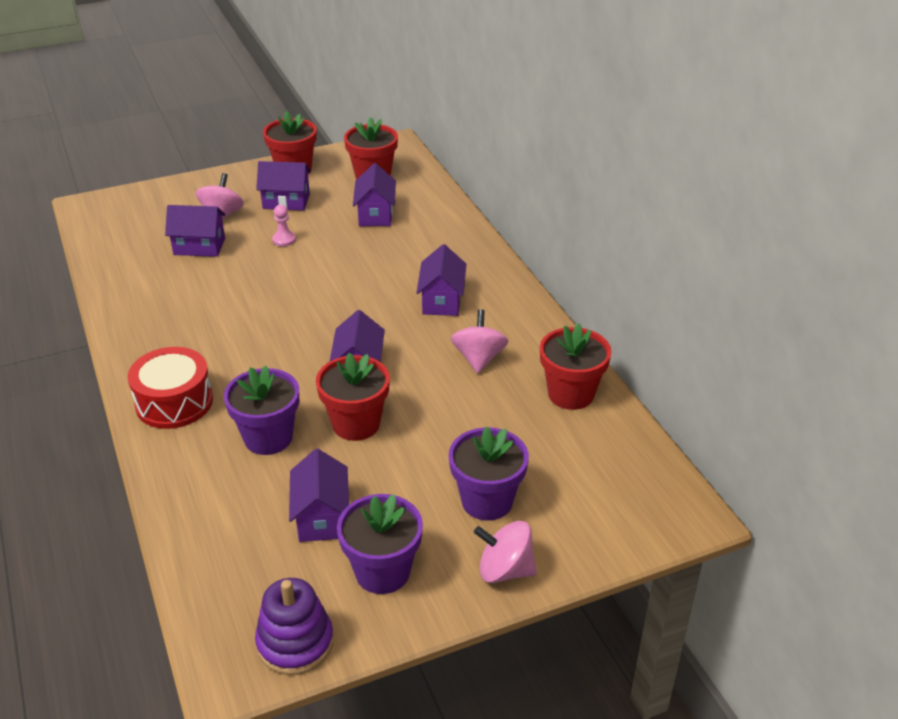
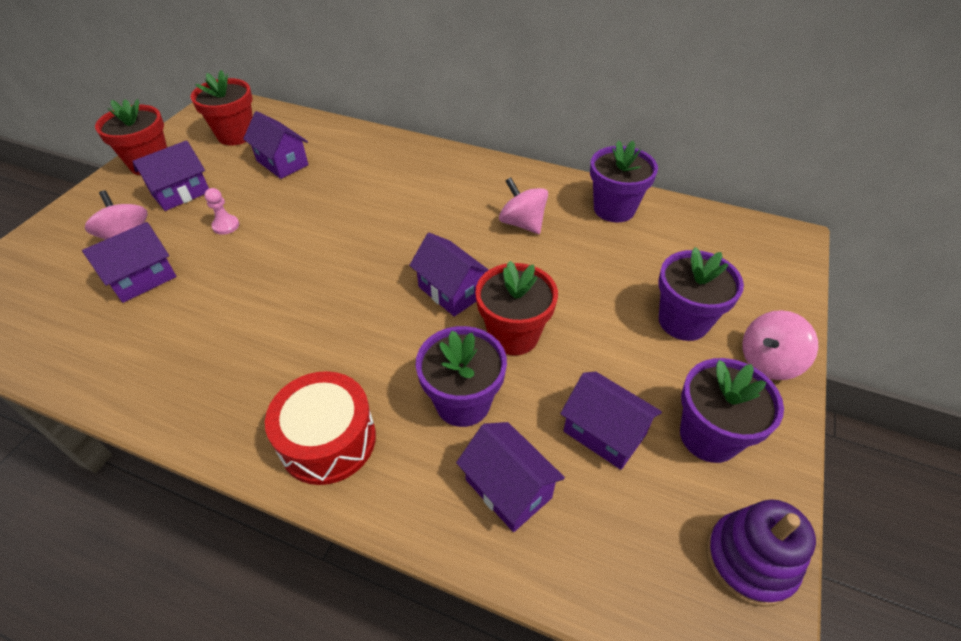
camera: 45 degrees left, 10 degrees up
purple house [417,244,467,316] -> purple house moved to [456,422,565,532]
red flower pot [540,323,612,410] -> purple flower pot [590,140,658,223]

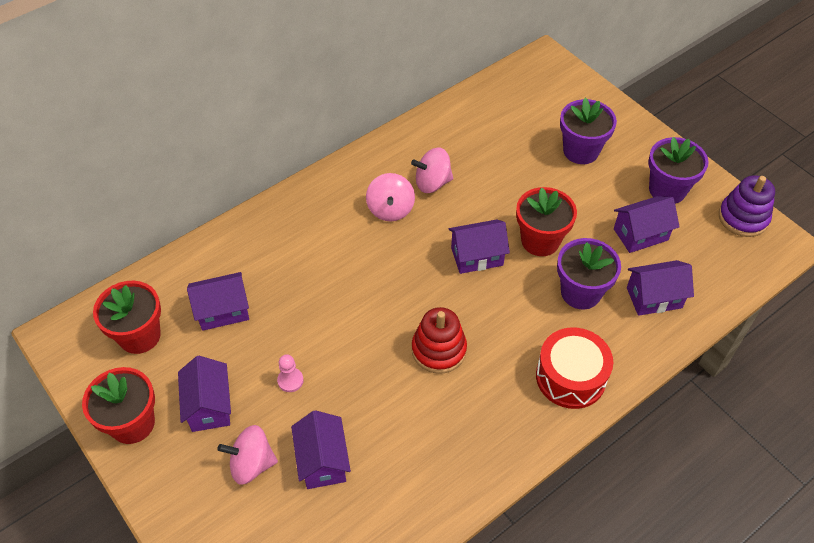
camera: 60 degrees left, 5 degrees up
purple flower pot [590,140,658,223] -> none
pink spinning top [742,310,818,380] -> pink spinning top moved to [366,173,415,221]
none -> red stacking toy [412,307,467,374]

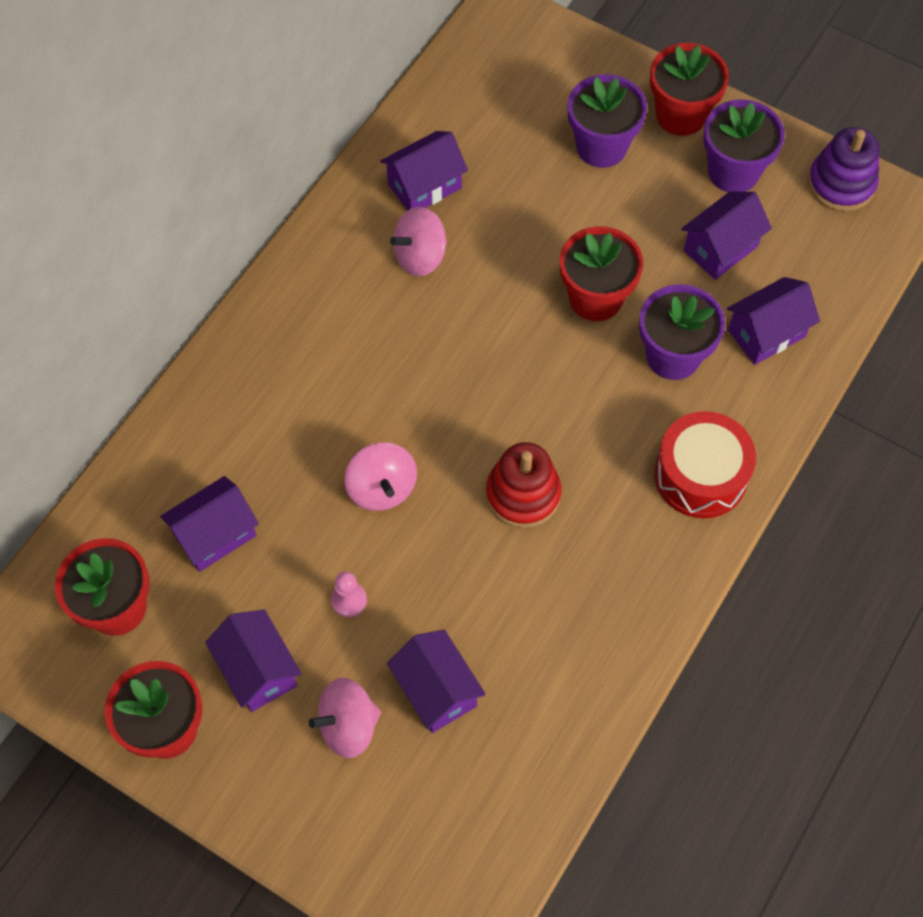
camera: 20 degrees left, 10 degrees up
pink spinning top [366,173,415,221] -> pink spinning top moved to [344,442,417,511]
purple house [449,219,510,274] -> purple house moved to [380,131,468,210]
none -> red flower pot [650,43,729,136]

